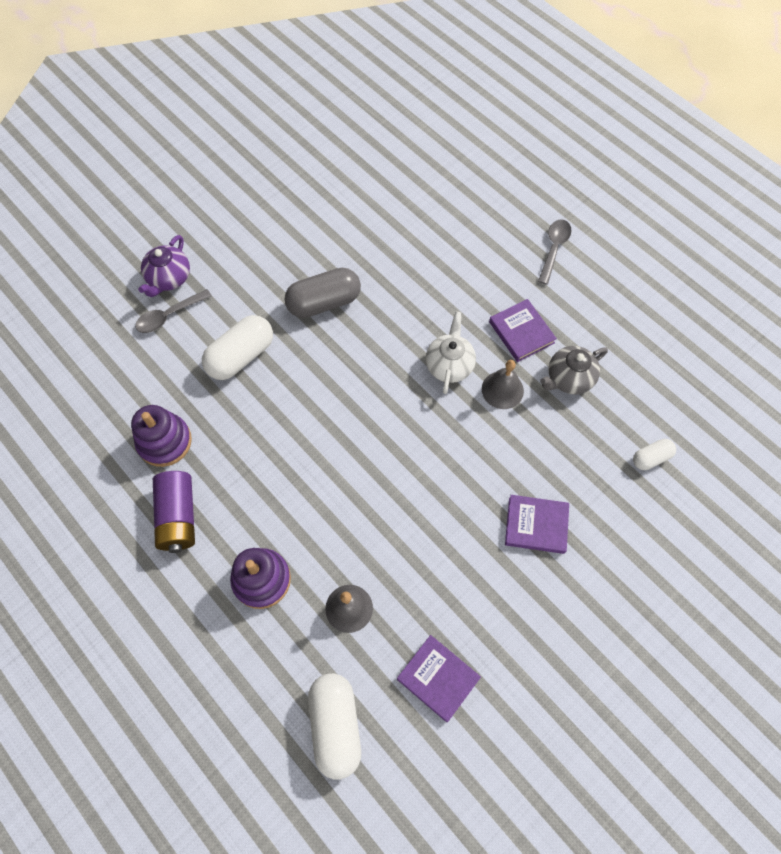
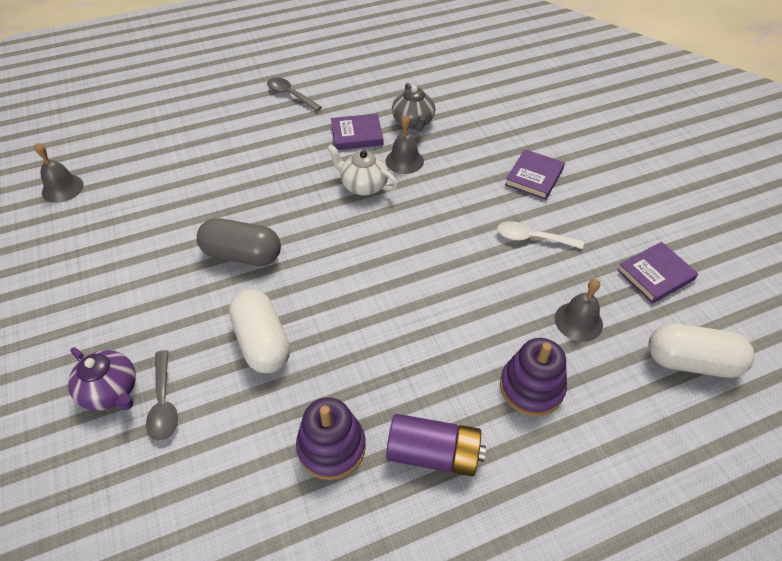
camera: 70 degrees left, 15 degrees down
grey capsule [285,268,361,318] -> grey capsule turned 75 degrees counterclockwise [197,218,281,266]
white capsule [633,439,676,470] -> none
none -> grey bell [35,143,84,203]
none -> white spoon [497,221,584,249]

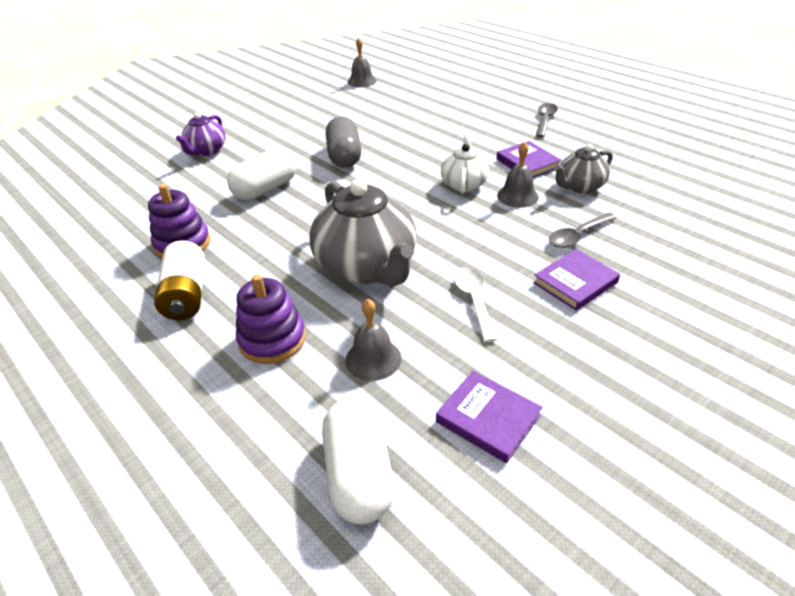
camera: 70 degrees right, 10 degrees down
grey spoon [146,350,178,441] -> grey spoon moved to [549,213,617,248]
purple battery [386,414,486,477] -> white battery [154,241,205,320]
purple book [505,149,565,200] -> purple book turned 45 degrees counterclockwise [533,249,620,311]
none -> grey teapot [309,179,417,286]

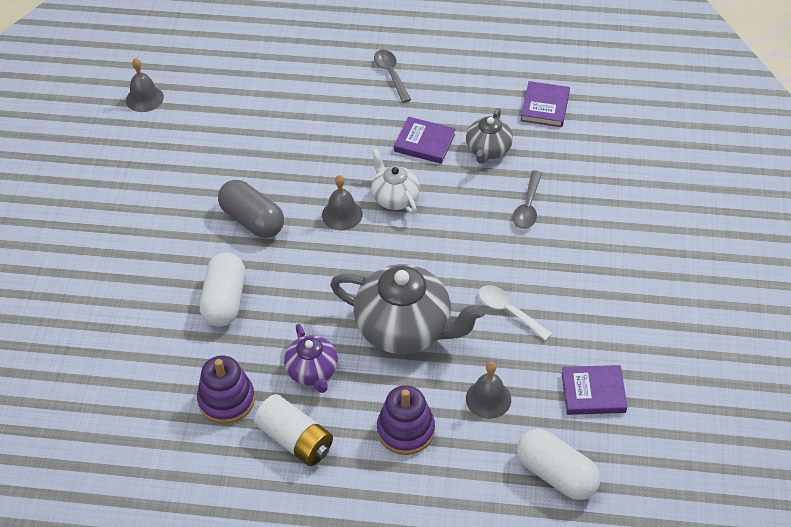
camera: 40 degrees left, 10 degrees up
purple teapot [176,112,225,156] -> purple teapot moved to [284,324,338,393]
grey bell [497,141,539,208] -> grey bell moved to [322,175,363,231]
purple book [533,249,620,311] -> purple book moved to [521,81,570,127]

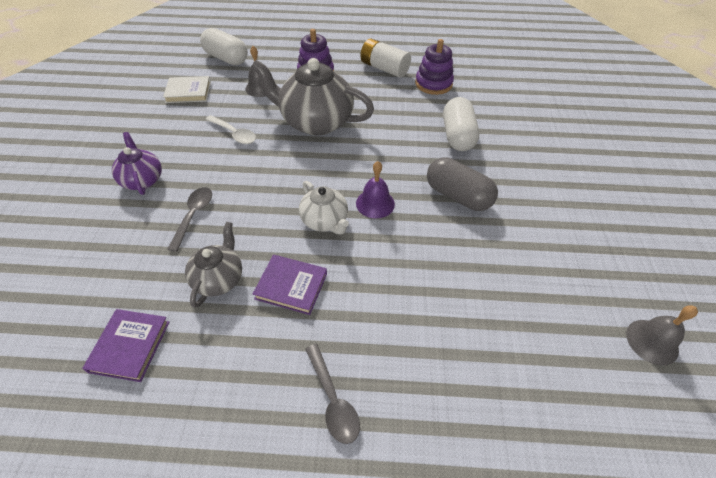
camera: 175 degrees right, 0 degrees up
purple teapot [284,324,338,393] -> purple teapot moved to [112,132,162,195]
grey bell [322,175,363,231] -> purple bell [356,161,395,218]
purple book [561,365,627,415] -> white book [163,76,211,103]

